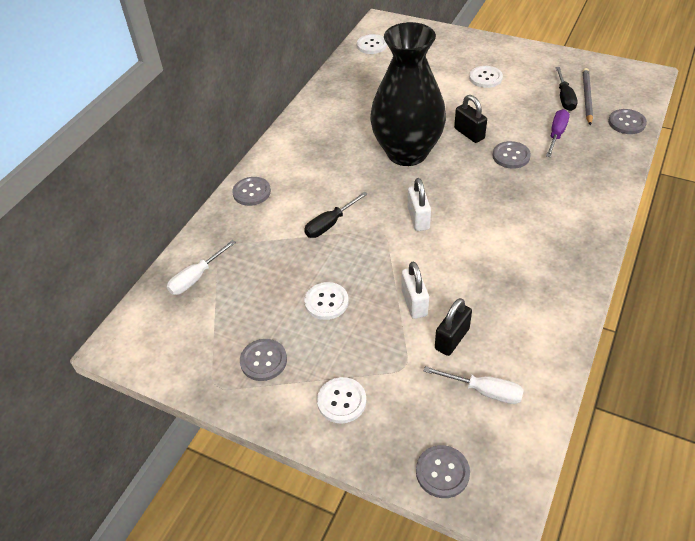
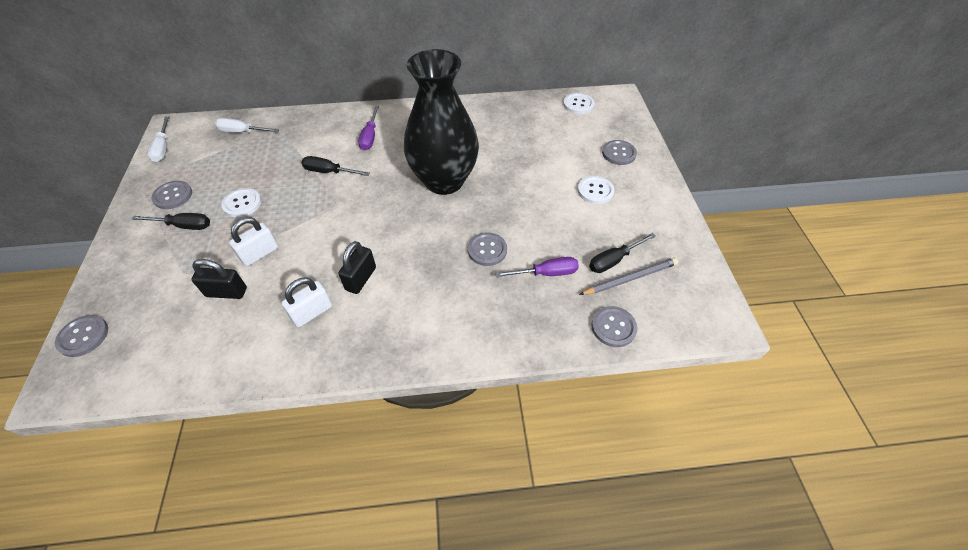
camera: 55 degrees right, 5 degrees up
grey button [232,177,271,206] -> grey button moved to [602,140,637,165]
white button [317,377,366,423] -> none
white padlock [408,178,431,231] -> white padlock moved to [281,277,332,327]
white screwdriver [424,366,524,404] -> white screwdriver moved to [147,117,169,162]
black padlock [454,95,487,143] -> black padlock moved to [338,241,376,294]
none -> black screwdriver [132,213,210,230]
none -> purple screwdriver [358,106,379,150]

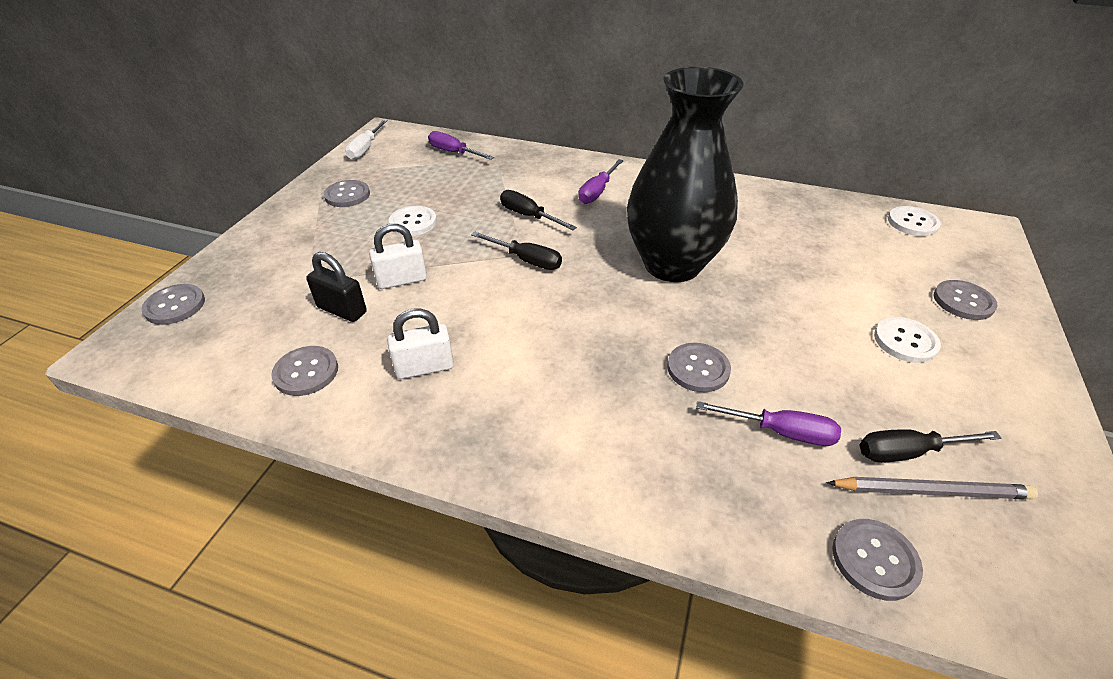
camera: 25 degrees right, 10 degrees down
black screwdriver [132,213,210,230] -> black screwdriver moved to [471,232,562,270]
white screwdriver [215,118,279,133] -> purple screwdriver [428,131,494,160]
black padlock [338,241,376,294] -> none
none -> grey button [271,346,338,396]

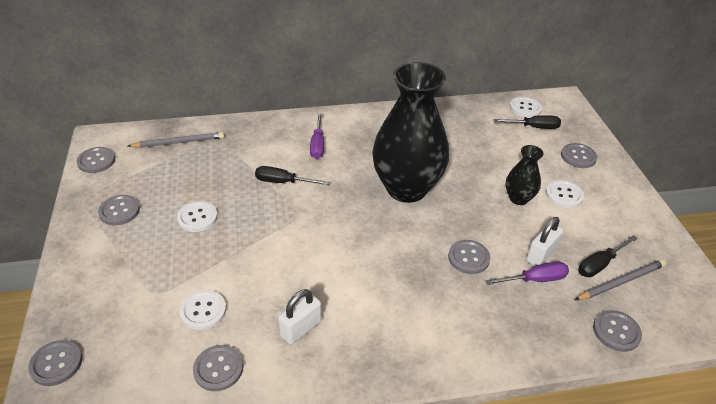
camera: 30 degrees left, 0 degrees up
black padlock [306,252,367,322] -> white button [179,290,226,330]
white screwdriver [345,119,388,160] -> grey button [76,147,115,173]
white padlock [369,224,427,289] -> white padlock moved to [526,217,563,266]
purple screwdriver [428,131,494,160] -> grey pencil [128,132,224,148]
black screwdriver [471,232,562,270] -> black screwdriver moved to [494,115,561,129]
none -> black vase [506,145,544,205]

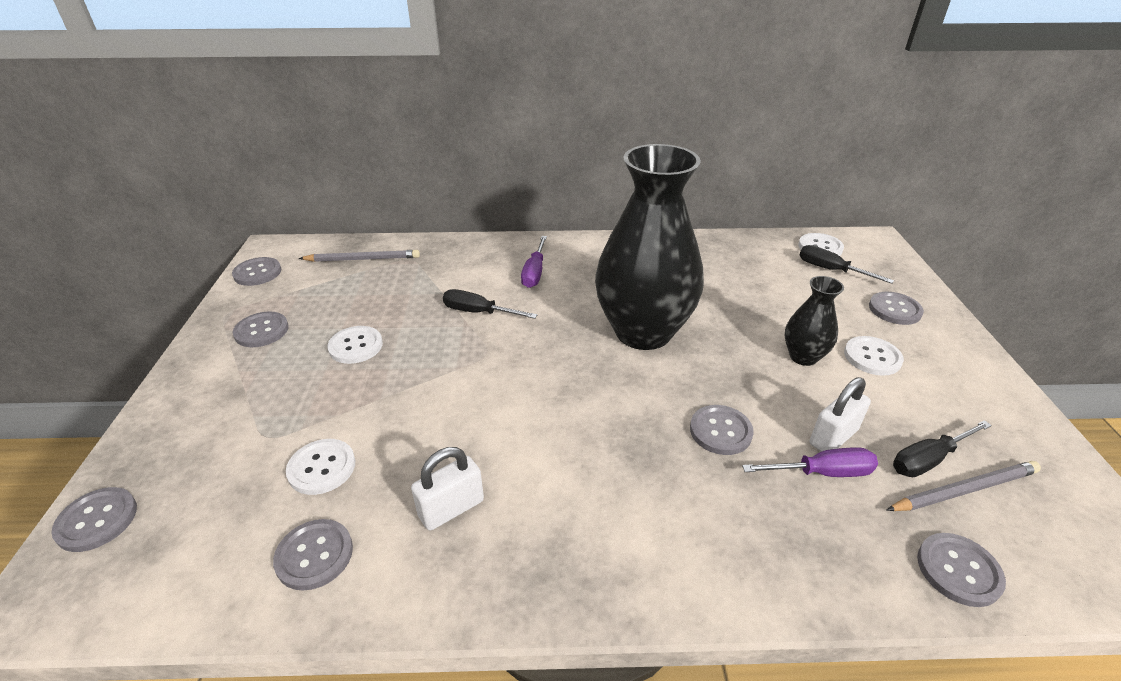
camera: 10 degrees right, 5 degrees down
black screwdriver [494,115,561,129] -> black screwdriver turned 150 degrees counterclockwise [799,245,894,284]

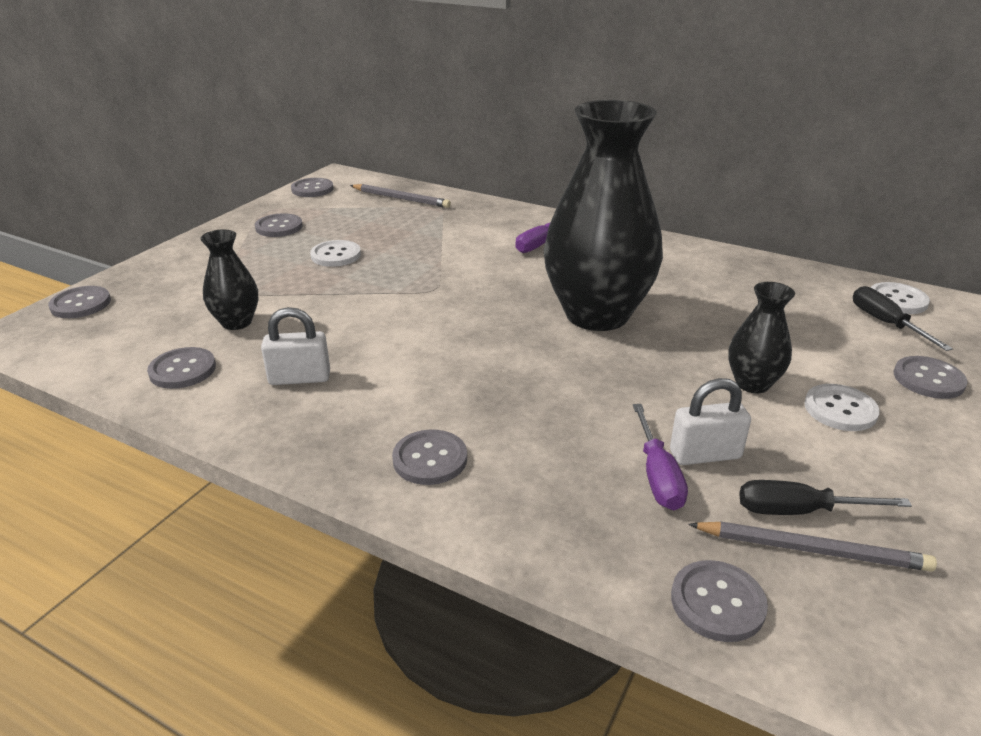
camera: 30 degrees right, 5 degrees down
white button [286,439,355,495] -> black vase [200,229,258,330]
black screwdriver [443,289,537,319] -> none
grey button [690,405,754,455] -> grey button moved to [392,429,467,485]
purple screwdriver [742,447,878,477] -> purple screwdriver turned 60 degrees clockwise [633,404,688,510]

